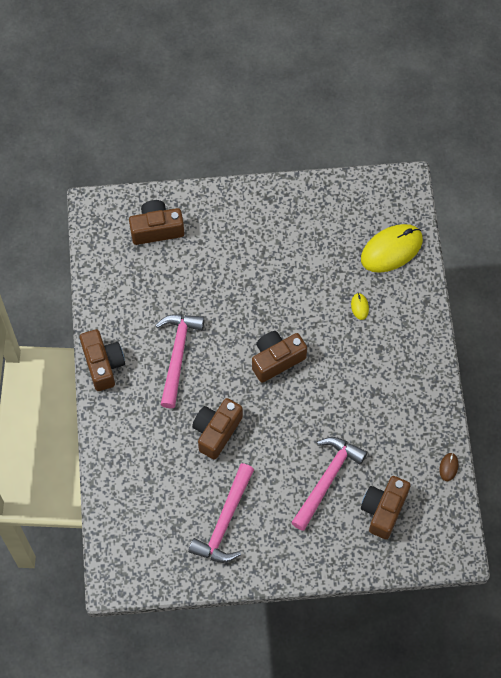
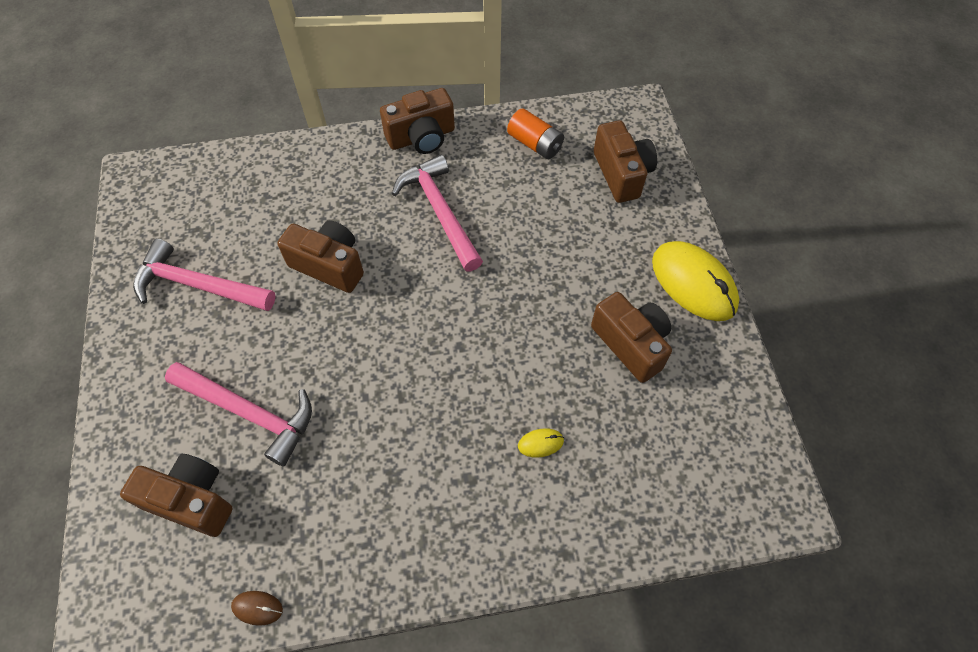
camera: 85 degrees right, 5 degrees down
pink hammer [155,314,205,409] -> pink hammer turned 120 degrees counterclockwise [392,154,483,272]
brown camera [252,331,307,383] -> brown camera moved to [591,292,672,383]
yellow mouse [361,224,423,273] -> yellow mouse moved to [652,241,739,321]
none -> orange battery [507,108,564,159]

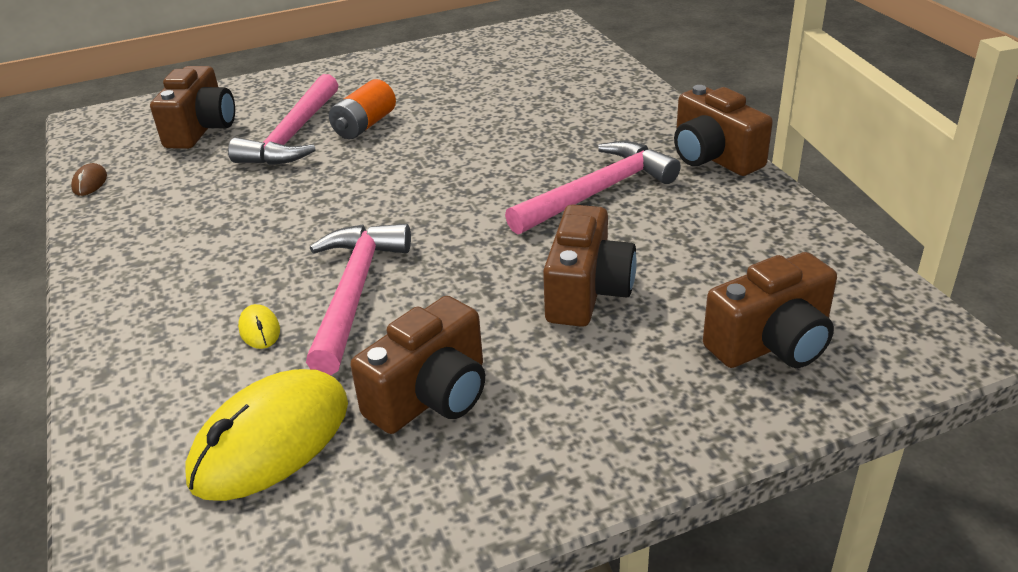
camera: 80 degrees right, 25 degrees down
pink hammer [133,239,276,311] -> pink hammer moved to [306,224,411,375]
brown camera [277,220,364,293] -> brown camera moved to [543,204,637,327]
orange battery [507,108,564,159] -> orange battery moved to [329,79,396,139]
yellow mouse [652,241,739,321] -> yellow mouse moved to [186,369,348,501]

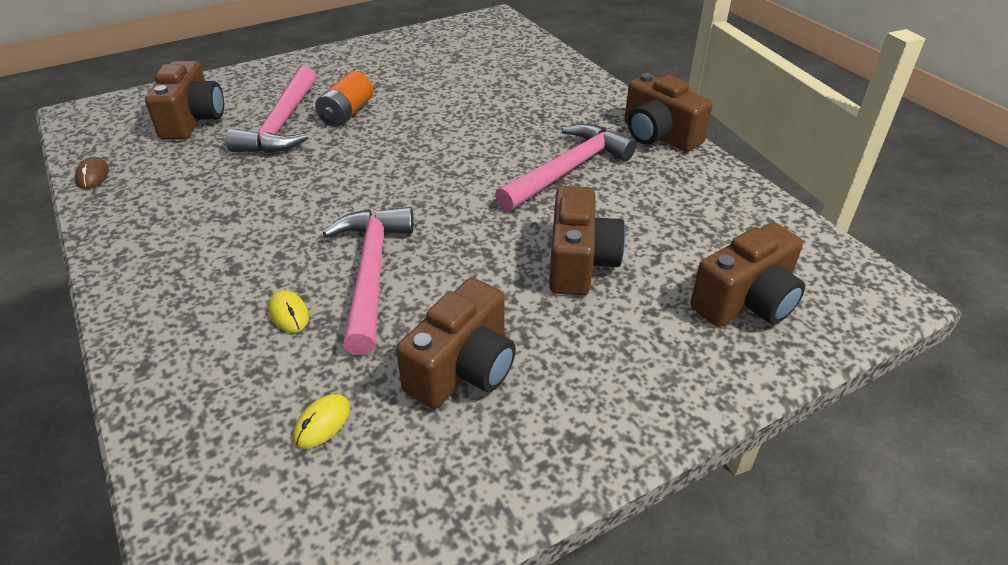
camera: 10 degrees left, 5 degrees up
yellow mouse [186,369,348,501] -> yellow mouse [293,394,350,449], size x0.41

